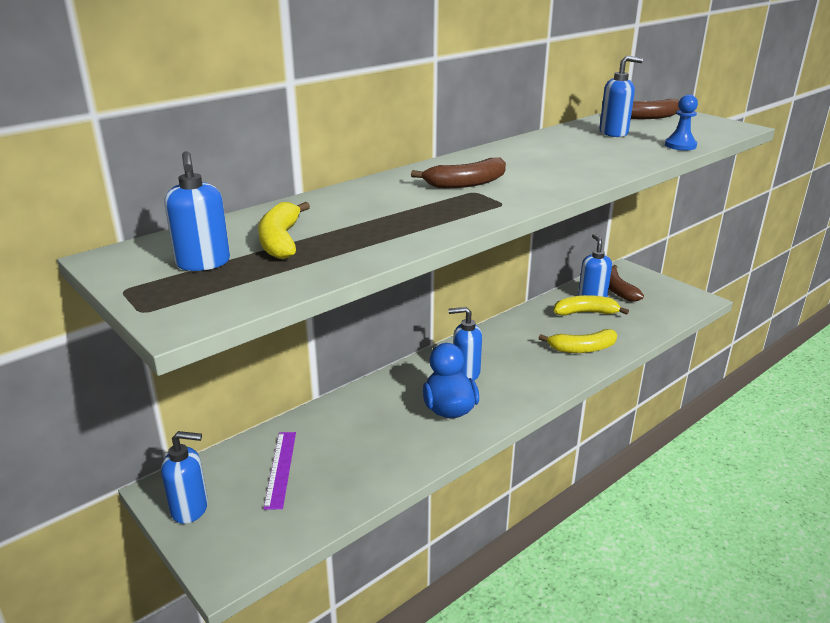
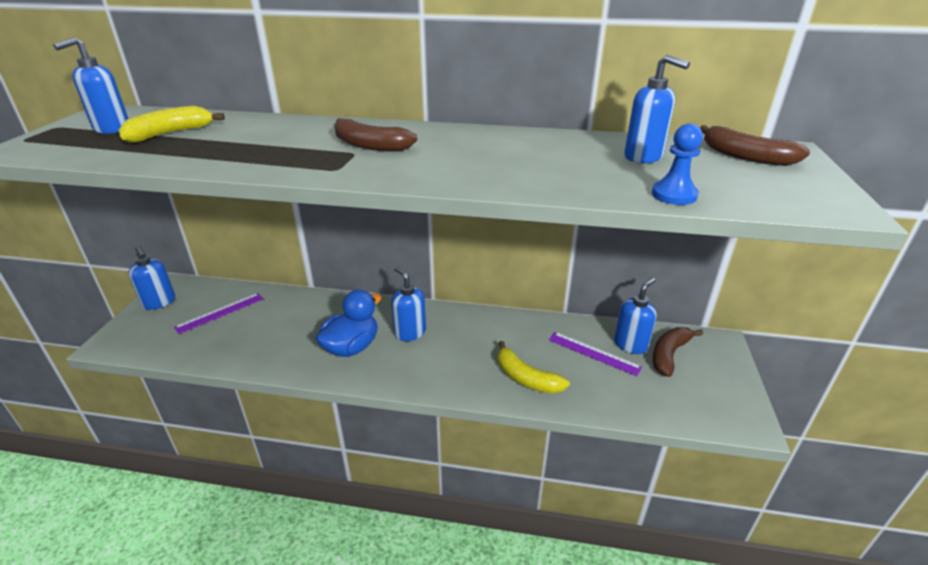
camera: 50 degrees right, 5 degrees up
yellow banana [554,295,629,315] -> purple ruler [549,332,642,376]

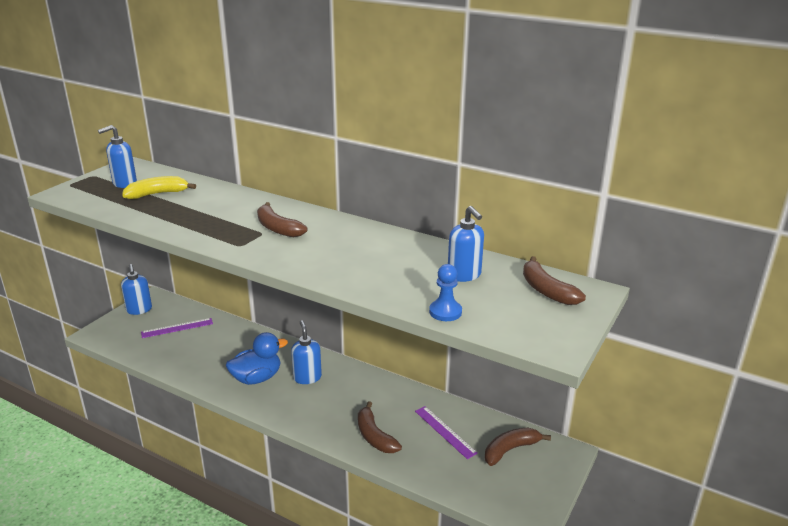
camera: 20 degrees right, 5 degrees down
yellow banana [498,341,570,394] -> brown banana [358,401,402,453]
blue soap dispenser [614,278,657,354] -> none

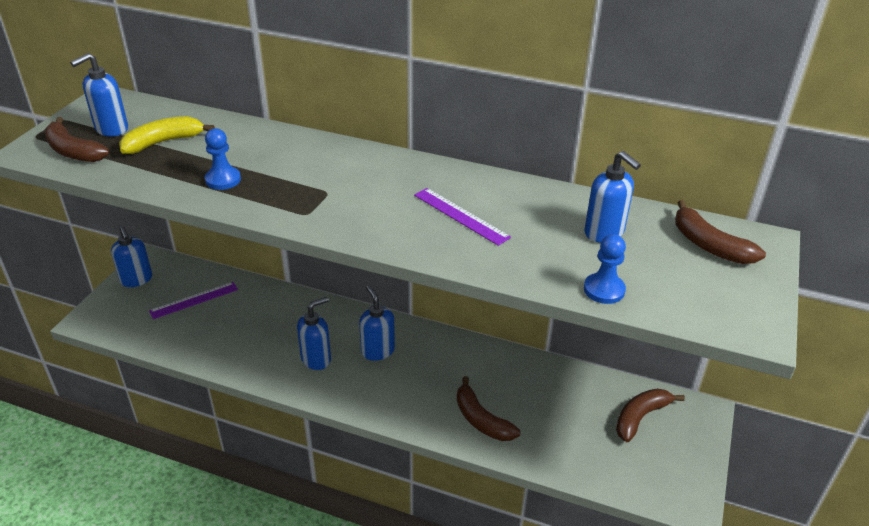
camera: 10 degrees left, 10 degrees up
blue duck [226,332,288,385] -> blue soap dispenser [297,297,331,370]
brown banana [257,202,307,237] -> brown banana moved to [44,117,109,162]
purple ruler [415,406,478,459] -> purple ruler moved to [414,188,511,246]
none -> blue pawn [205,128,241,190]

